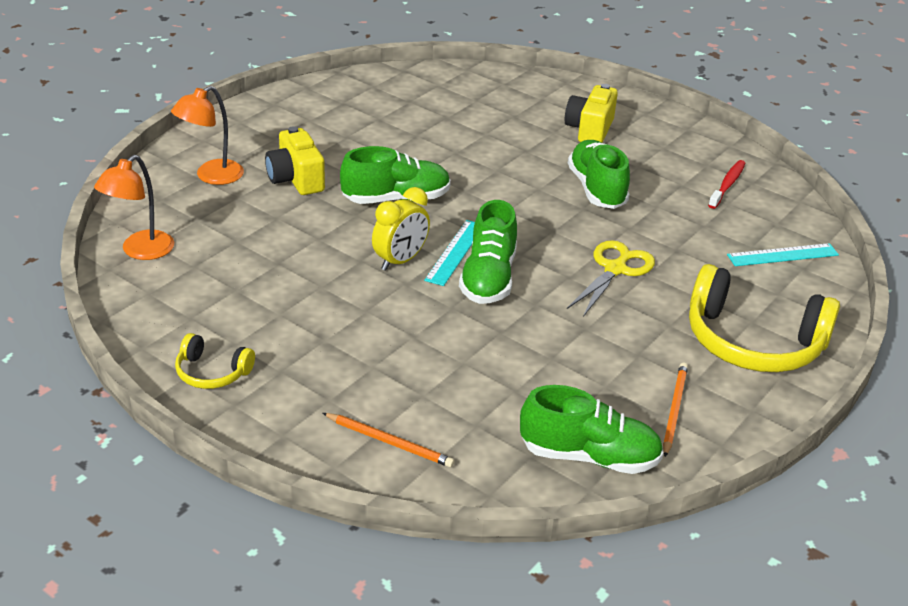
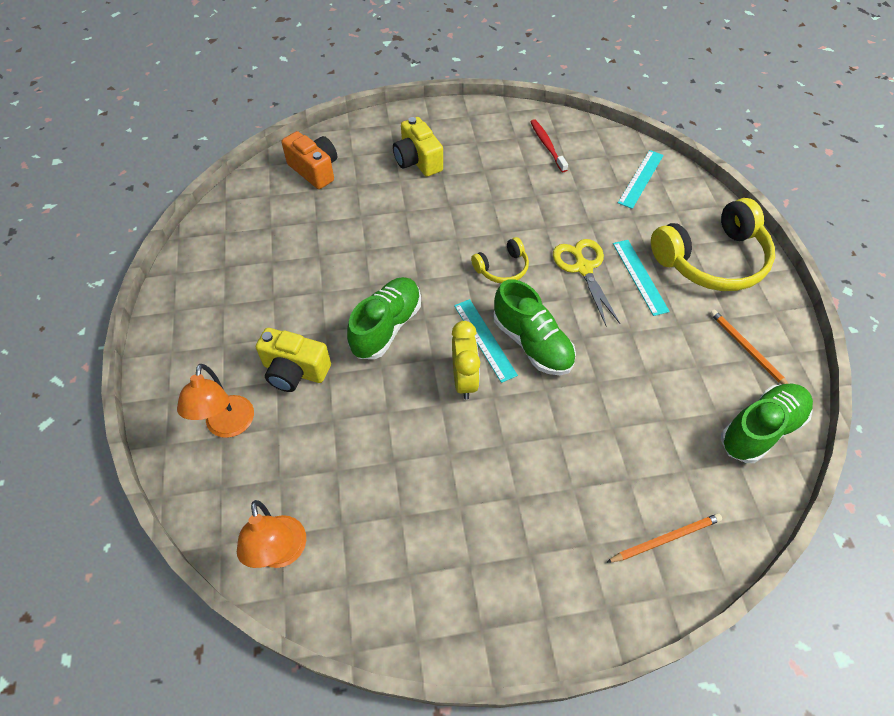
camera: 45 degrees left, 20 degrees up
yellow headphones [175,333,255,389] -> yellow headphones moved to [471,237,529,283]
green shoe [568,140,630,209] -> none
none -> orange camera [282,131,337,189]
none -> turquoise ruler [613,240,670,316]

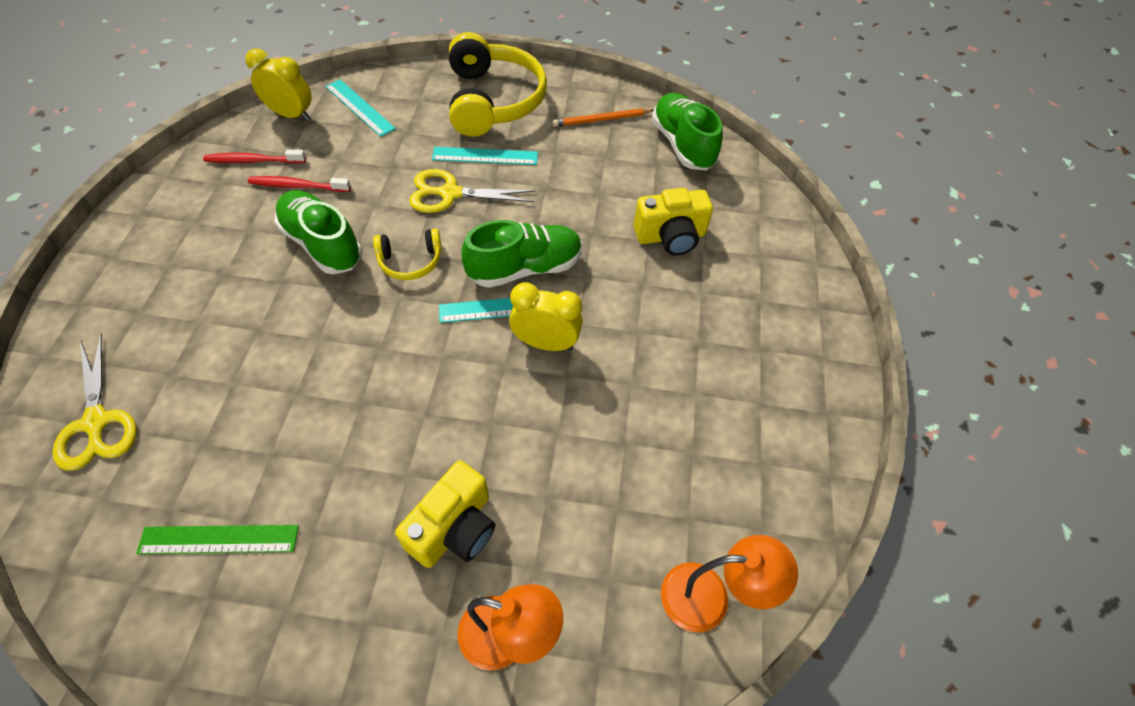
camera: 75 degrees left, 0 degrees up
orange camera [282,131,337,189] -> yellow scissors [52,334,137,470]
green shoe [347,277,421,359] -> green shoe moved to [274,190,362,274]
yellow camera [393,117,443,177] -> yellow camera moved to [634,188,713,256]
yellow headphones [471,237,529,283] -> yellow headphones turned 90 degrees clockwise [373,228,442,280]
orange pencil [606,513,722,563] -> none
none -> green ruler [136,525,299,554]
none -> yellow clock [245,49,312,121]
none -> red toothbrush [248,176,351,192]

